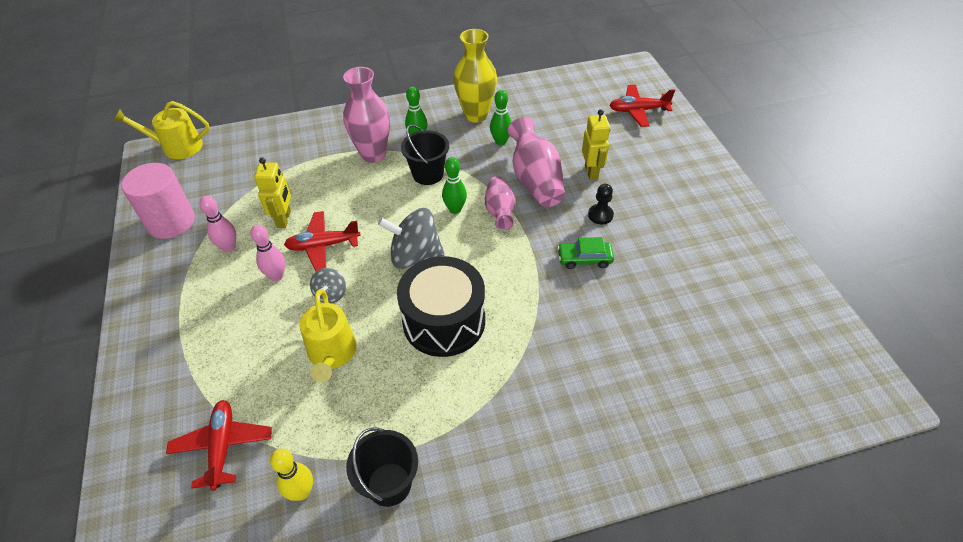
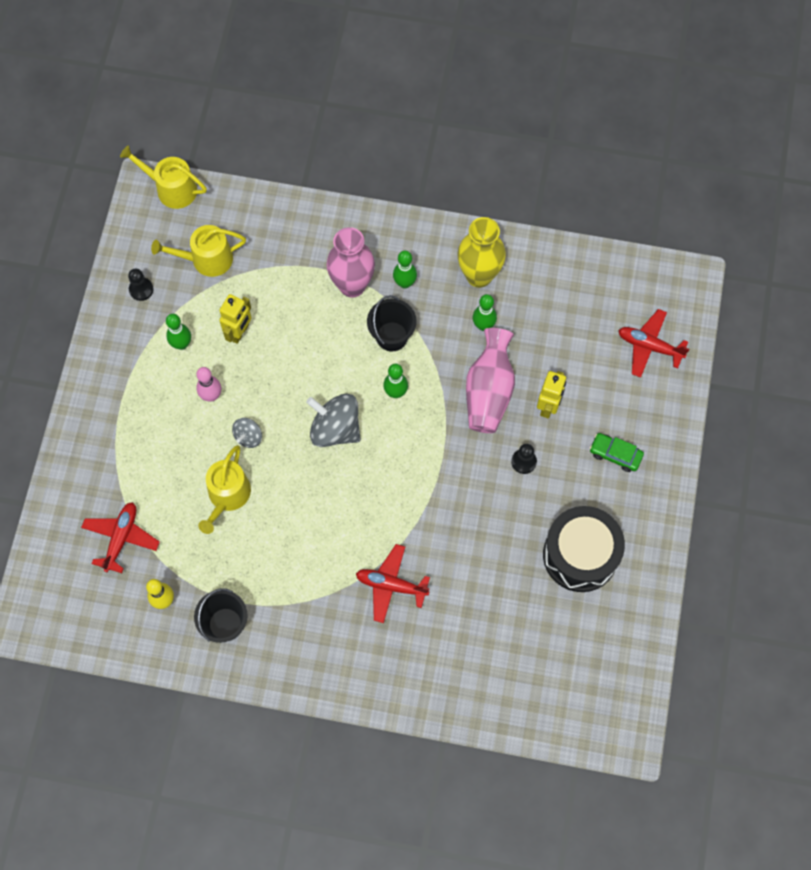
camera: 25 degrees right, 20 degrees up
pink cylinder [121,163,195,239] -> black pawn [128,269,154,301]
pink bowling pin [199,196,236,252] -> green bowling pin [166,314,191,350]
red plane [284,211,361,271] -> red plane moved to [356,544,430,623]
black drum [397,256,485,357] -> black drum moved to [543,506,625,592]
pink vase [485,176,515,230] -> none
green car [557,237,614,269] -> green car moved to [590,433,644,472]
none -> yellow watering can [151,225,246,277]

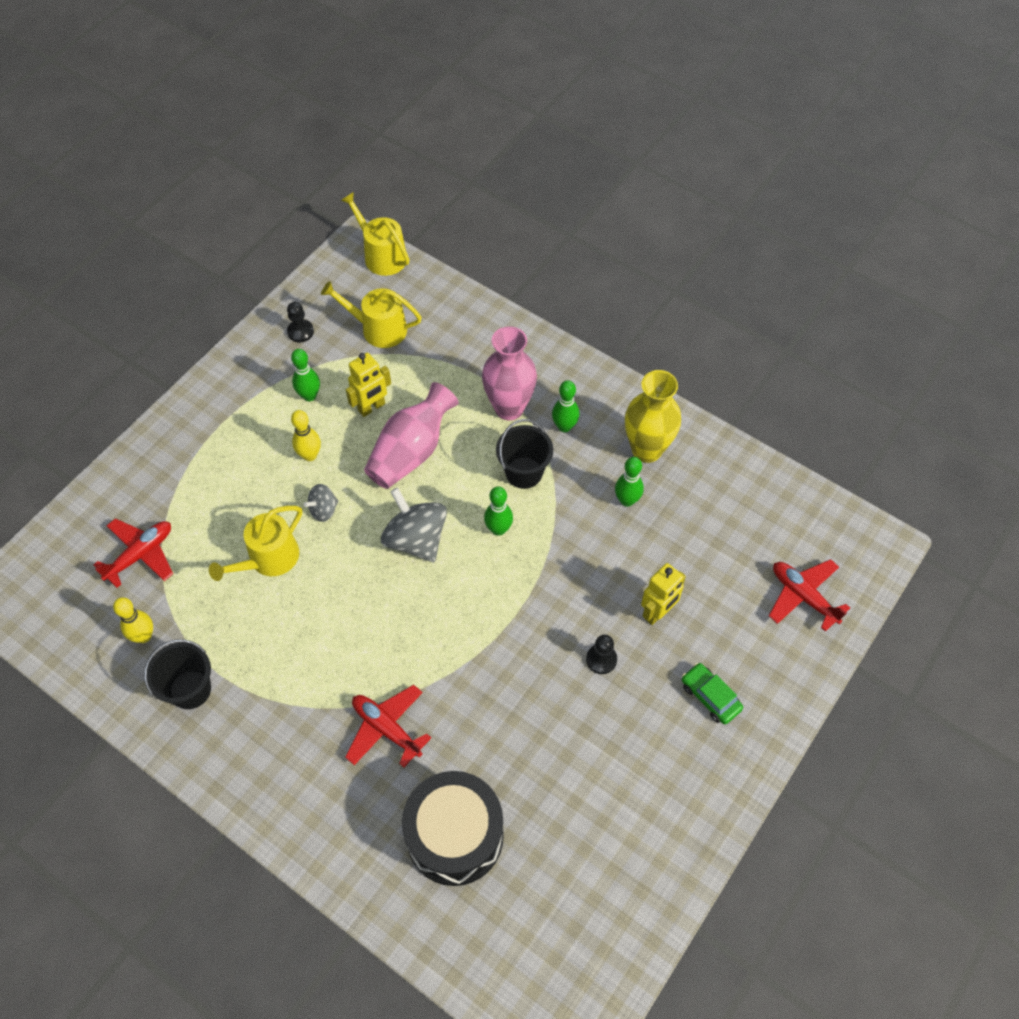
camera: 25 degrees right, 10 degrees down
pink bowling pin [196,367,221,402] -> yellow bowling pin [291,410,321,461]
pink vase [466,328,515,433] -> pink vase moved to [364,382,459,489]
black drum [543,506,625,592] -> black drum moved to [402,771,504,886]

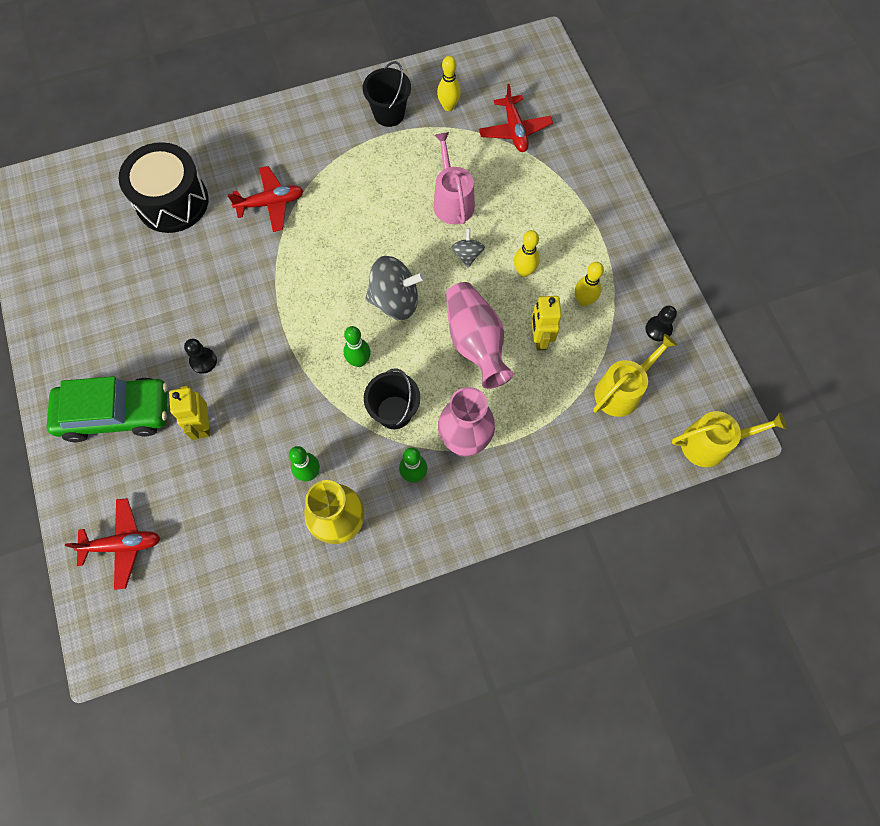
camera: 125 degrees right, 10 degrees up
yellow watering can [209,506,302,581] -> pink watering can [433,132,475,224]
green bowling pin [291,349,320,401] -> yellow bowling pin [575,262,604,307]
green car [682,663,743,724] -> green car [47,376,168,442], size x2.04

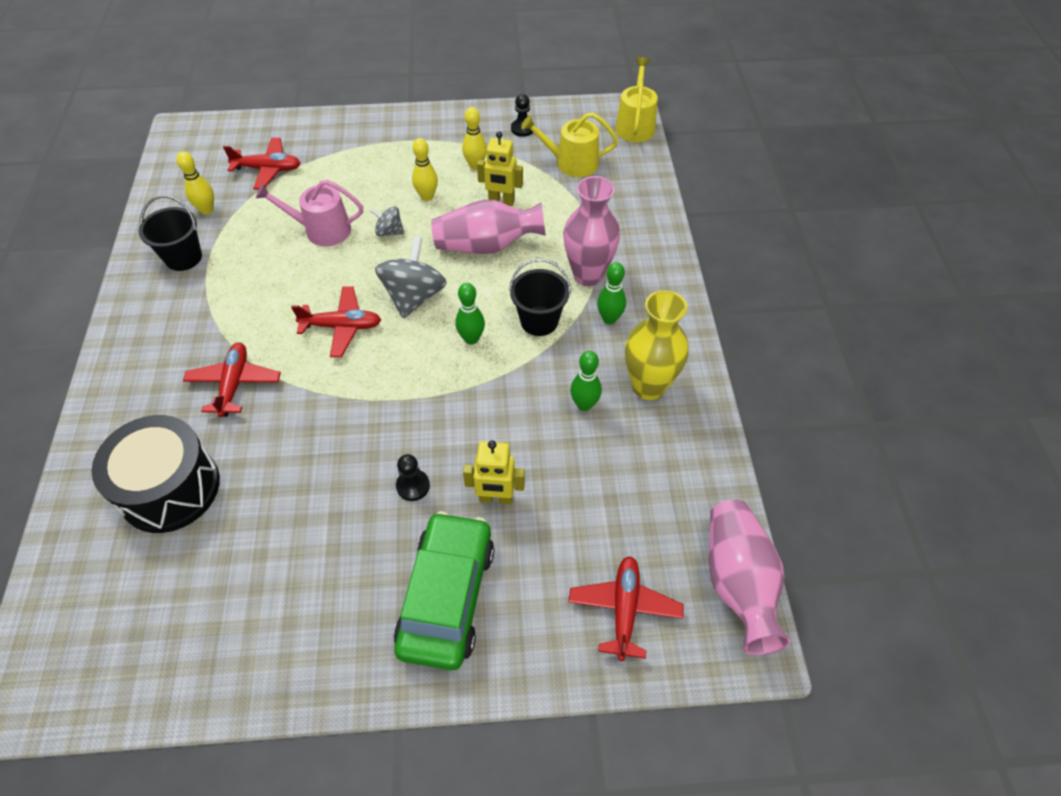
camera: 75 degrees left, 15 degrees down
yellow watering can [593,334,677,417] -> yellow watering can turned 60 degrees counterclockwise [521,112,618,177]
none -> red plane [291,287,381,357]
none -> pink vase [709,500,791,655]

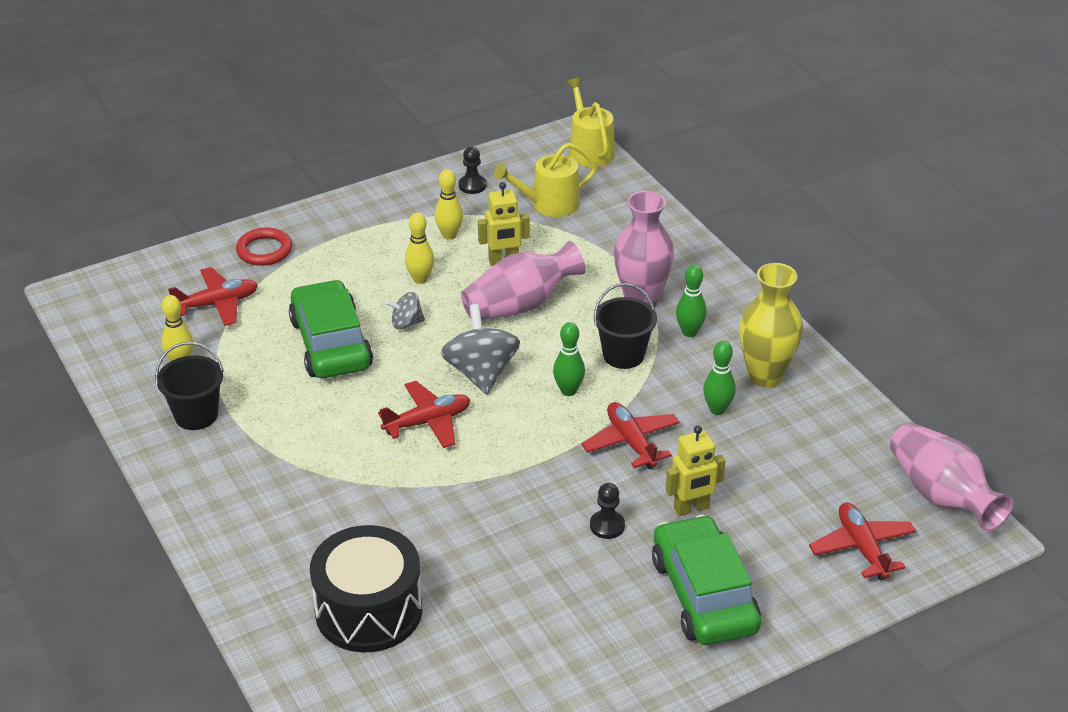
camera: 25 degrees left, 15 degrees down
red plane [183,343,281,417] -> red plane moved to [581,402,680,470]
pink watering can [256,180,363,246] -> green car [289,280,373,378]
none -> red ring [236,227,292,266]

